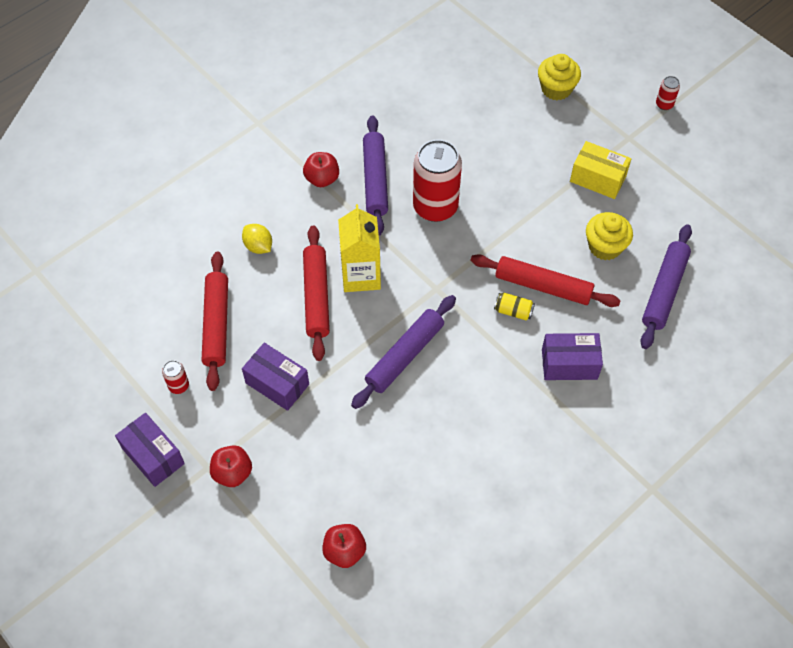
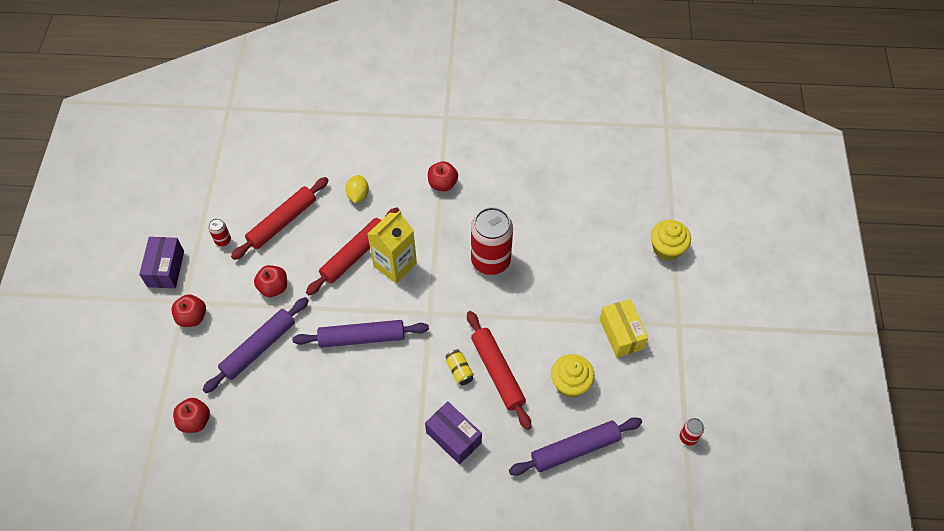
camera: 45 degrees right, 0 degrees up
purple box [242,343,309,411] -> red apple [254,265,287,297]
purple rolling pin [363,115,388,235] -> purple rolling pin moved to [203,297,309,393]
red can [656,76,680,110] -> red can moved to [680,418,704,446]

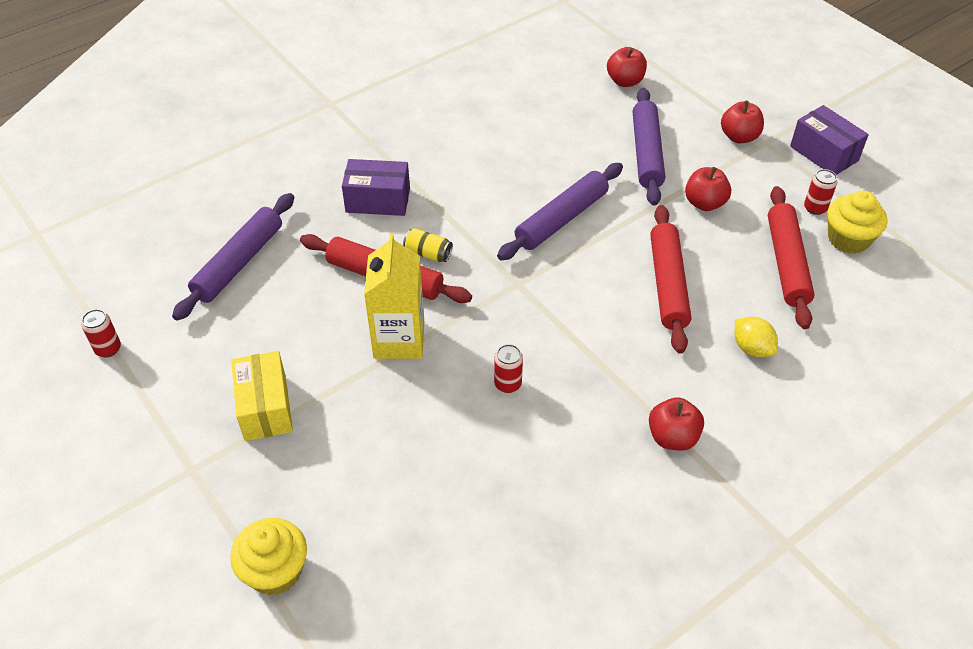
camera: 140 degrees right, 10 degrees down
yellow carton [368,210,417,283] -> yellow carton moved to [364,233,424,359]
red can [471,207,513,275] -> red can [494,344,523,393], size x0.43
yellow cupcake [551,354,595,397] -> yellow cupcake moved to [827,190,888,254]
yellow box [600,299,648,358] -> yellow box turned 45 degrees clockwise [231,351,293,441]

